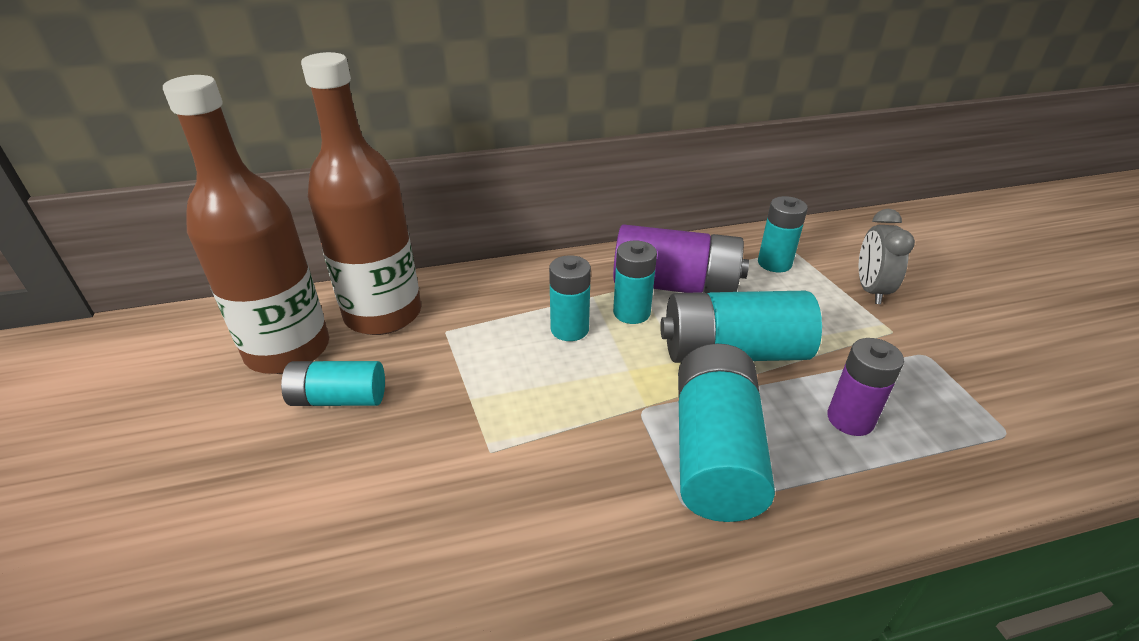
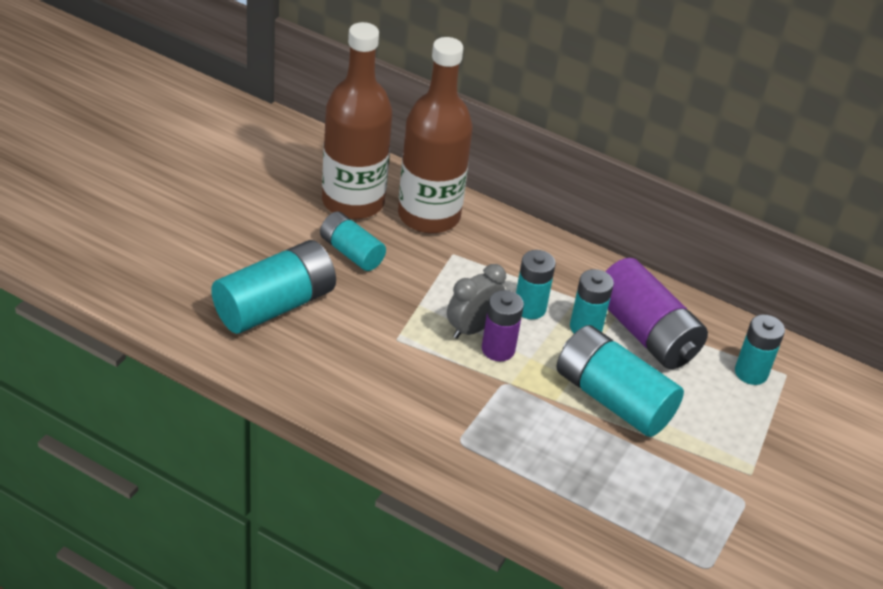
camera: 40 degrees right, 5 degrees up
turquoise battery [678,344,775,522] -> turquoise battery moved to [211,240,336,334]
purple battery [827,338,904,436] -> purple battery moved to [482,290,524,361]
grey clock [859,209,915,304] -> grey clock moved to [447,264,506,339]

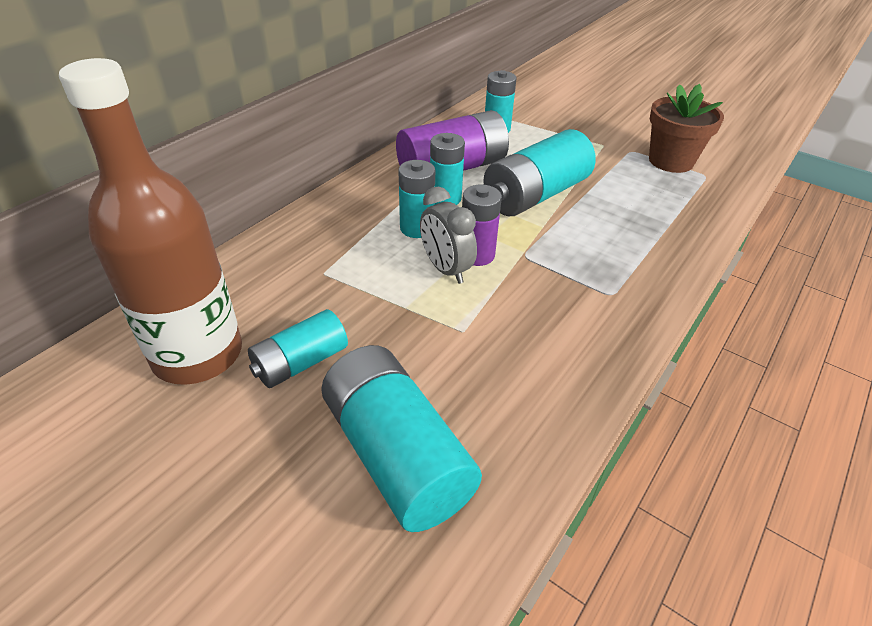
camera: 80 degrees left, 0 degrees up
brown bottle [398,37,473,234] -> none
none -> brown flower pot [649,84,724,173]

